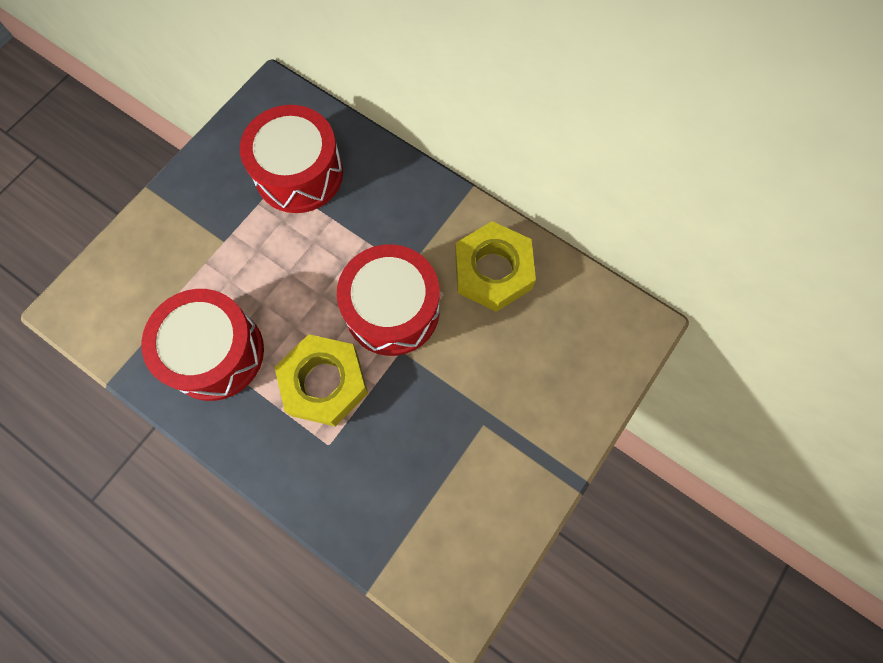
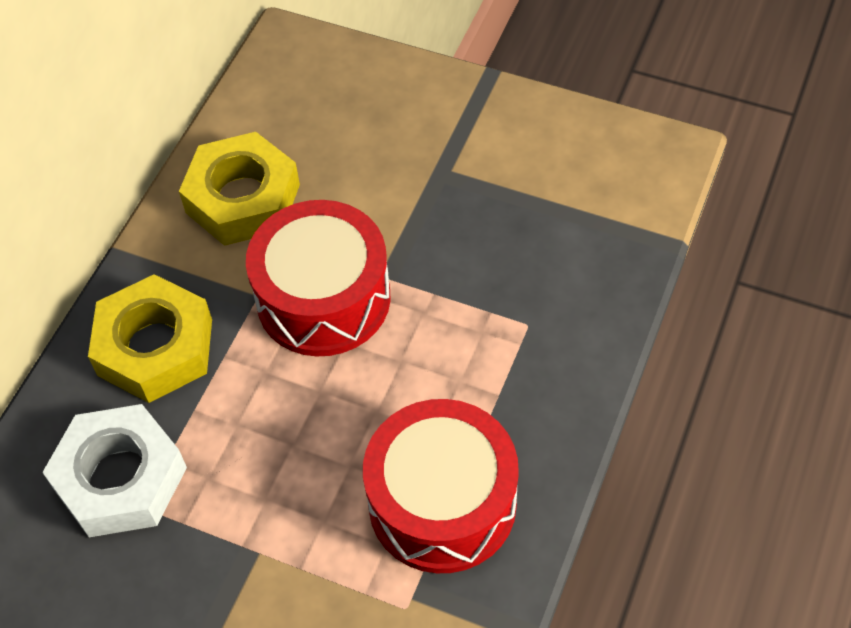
camera: 100 degrees left, 15 degrees down
red drum [240,105,343,213] -> white nut [42,404,187,537]
yellow nut [274,334,368,427] -> yellow nut moved to [88,274,212,403]

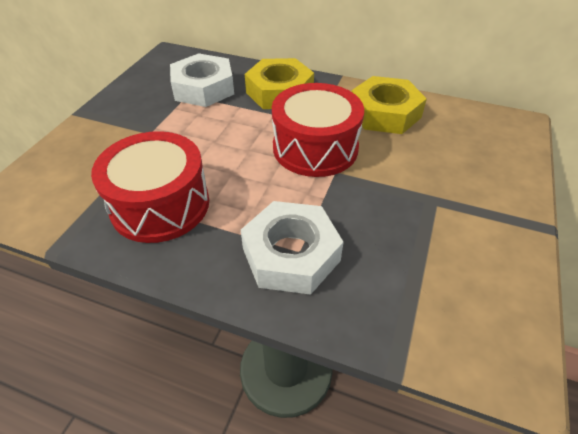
camera: 85 degrees right, 10 degrees down
none -> white nut [241,201,343,295]

